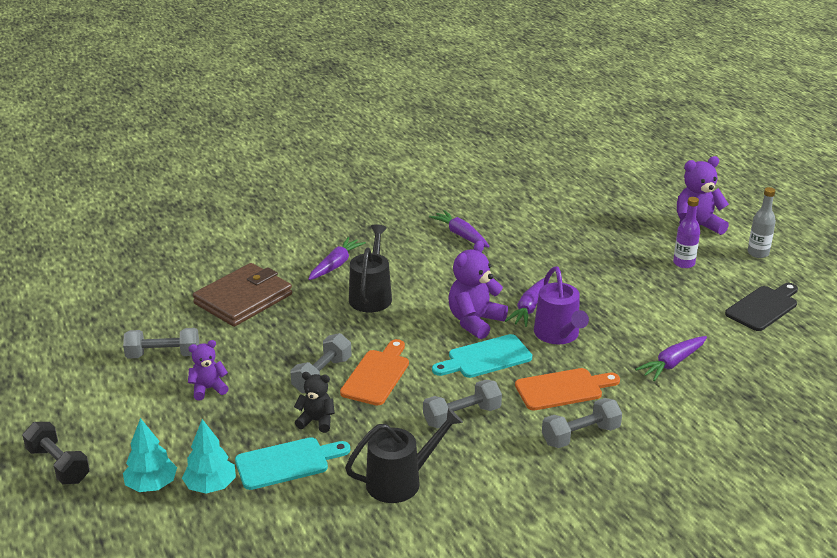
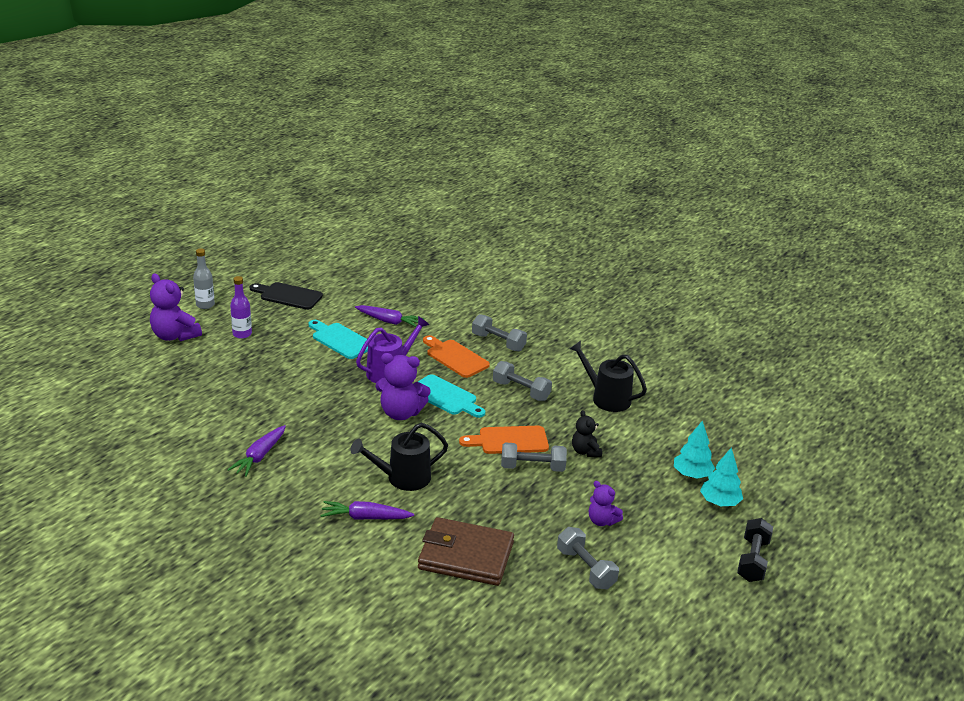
camera: 120 degrees left, 0 degrees up
turquoise cutting board [235,437,350,490] -> turquoise cutting board moved to [308,320,368,359]
purple carrot [505,278,545,327] -> none

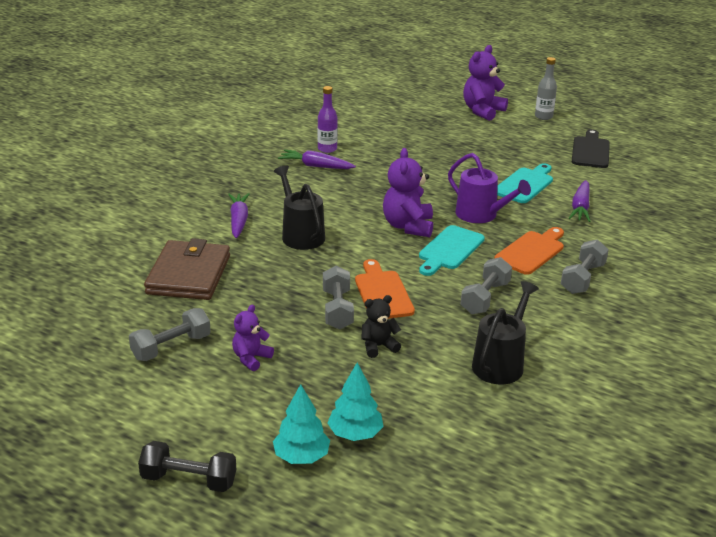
camera: 85 degrees right, 0 degrees up
purple bottle [230,276,252,339] -> purple bottle moved to [318,86,338,153]

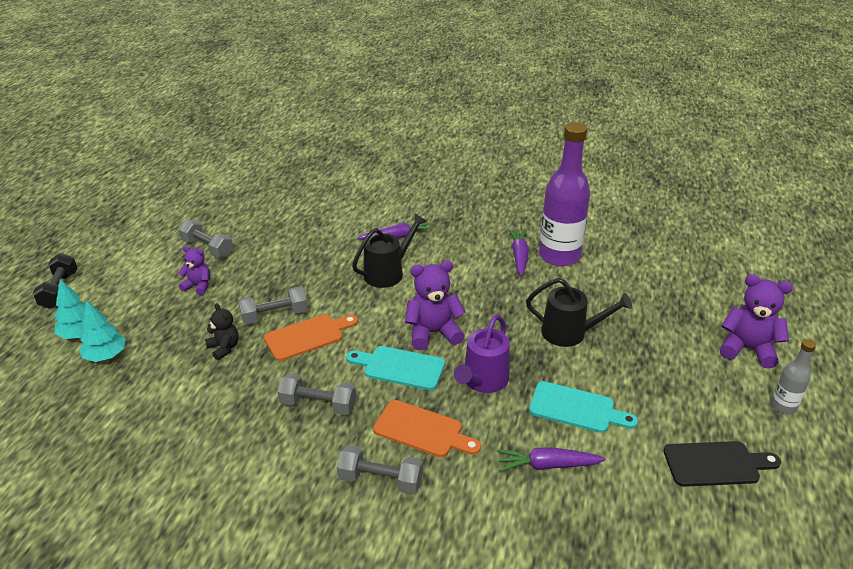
camera: 75 degrees right, 5 degrees up
brown wallet [144,238,230,300] -> none
purple bottle [318,86,338,153] -> purple bottle [539,122,590,266], size x2.09
black watering can [472,281,539,384] -> black watering can moved to [526,278,632,347]

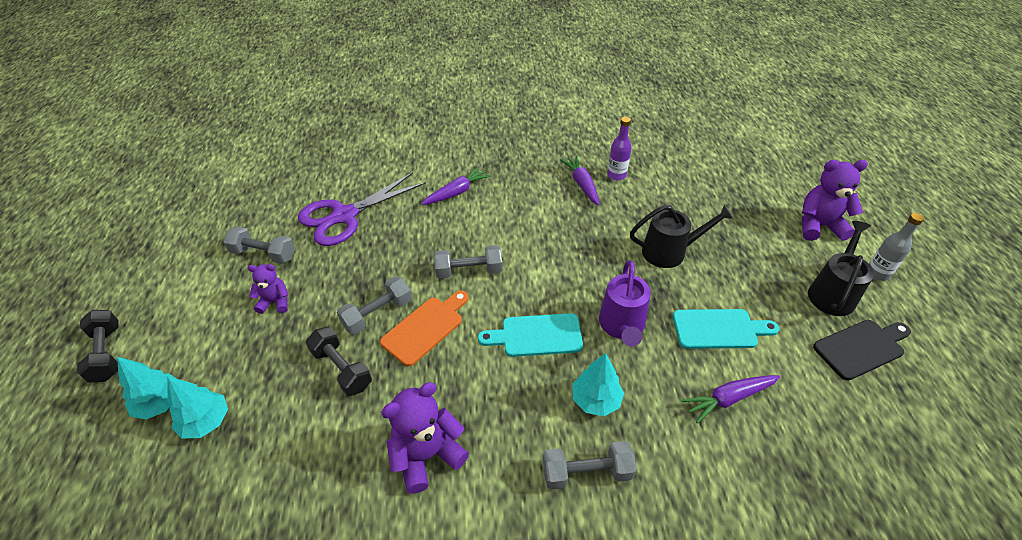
camera: 20 degrees left, 10 degrees up
black teddy bear [205,303,239,360] -> black dumbbell [306,327,372,396]
grey dumbbell [277,374,356,415] -> grey dumbbell moved to [434,245,503,279]
black watering can [352,213,427,288] -> black watering can moved to [808,221,874,316]
orange cutting board [373,400,481,457] -> turquoise tree [572,353,624,416]
purple teddy bear [405,260,466,350] -> purple teddy bear moved to [381,382,469,494]
purple bottle [539,122,590,266] -> purple bottle [607,117,632,180], size x0.48
none -> purple scissors [298,172,426,246]

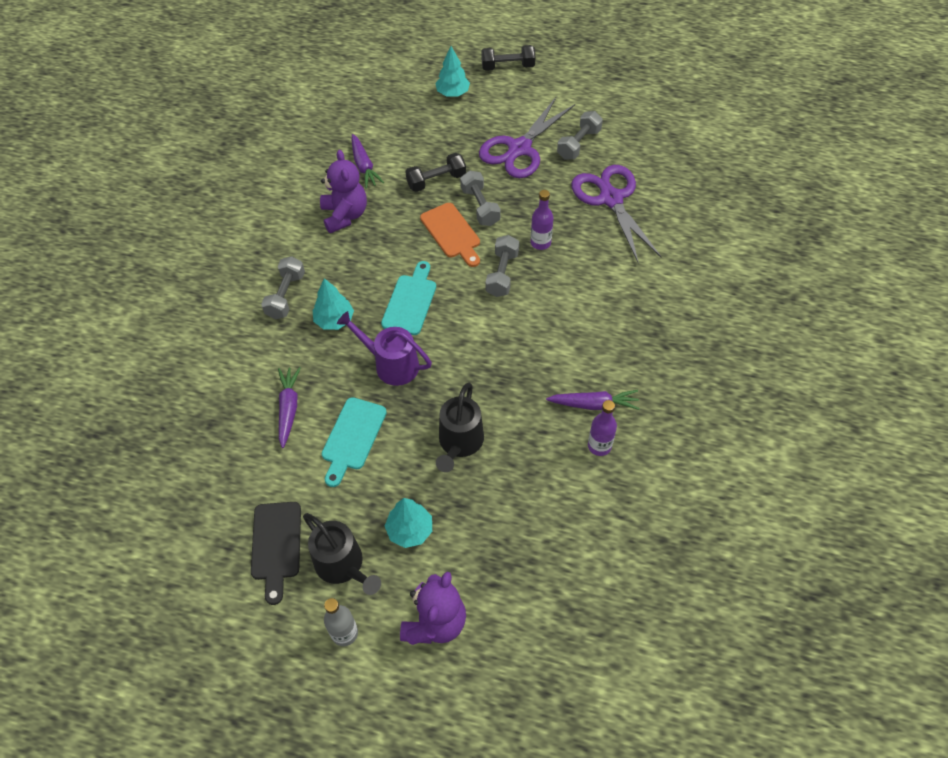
camera: 110 degrees right, 10 degrees up
turquoise tree [167,376,228,439] -> turquoise tree moved to [385,498,432,548]
purple teddy bear [248,264,288,314] -> purple scissors [479,97,575,178]
purple carrot [421,167,491,205] -> purple carrot moved to [352,134,384,189]
none -> purple bottle [531,190,553,250]

